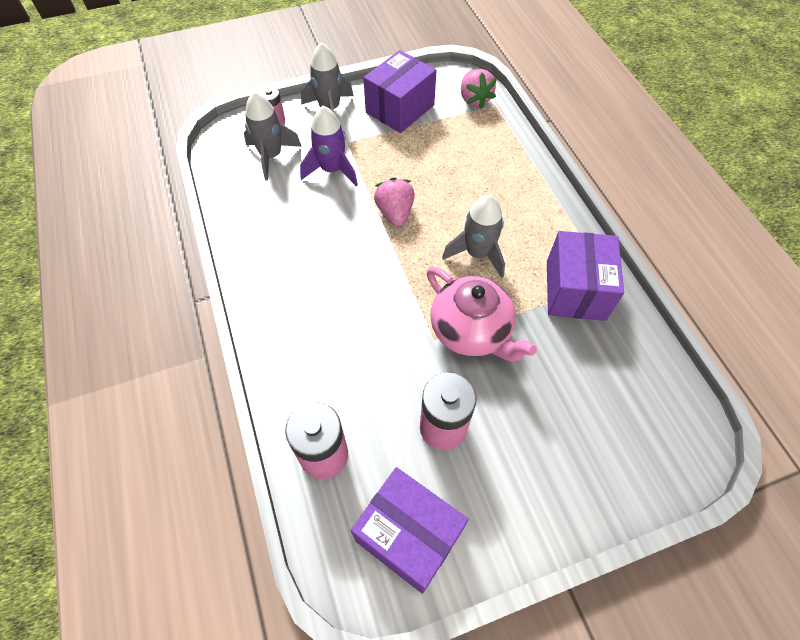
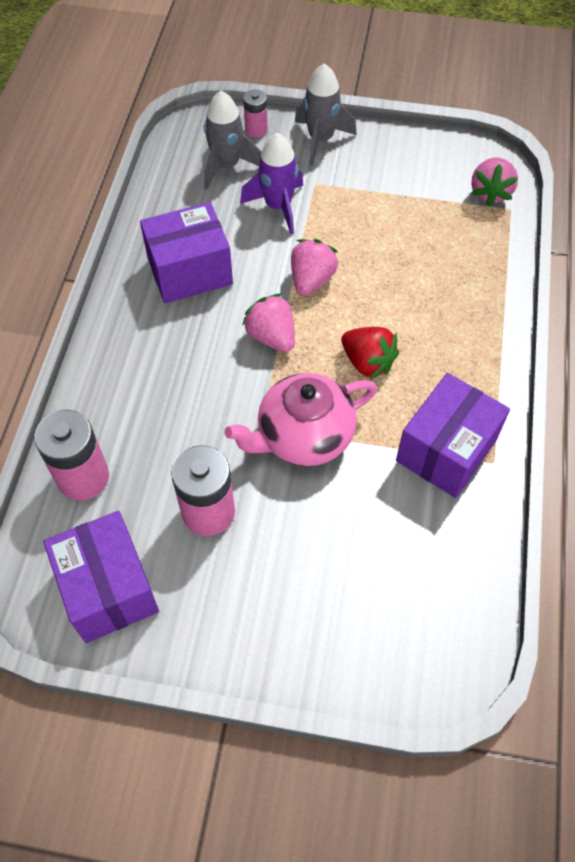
camera: 30 degrees right, 0 degrees up
purple box [363,50,437,133] -> purple box moved to [140,202,233,303]
pink teapot [427,267,537,361] -> pink teapot turned 75 degrees clockwise [224,373,377,466]
grey rocket [442,194,505,278] -> red strawberry [341,327,399,380]
none -> pink strawberry [242,294,295,352]

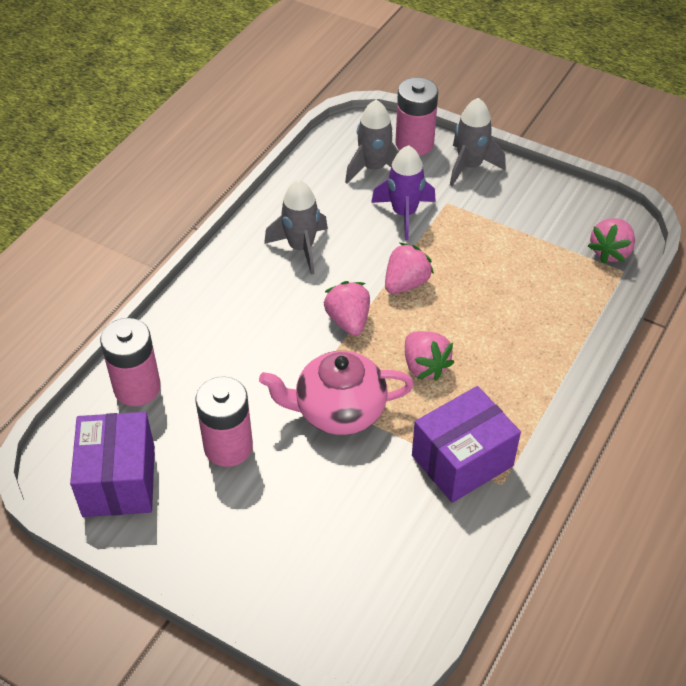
camera: 20 degrees right, 10 degrees down
purple box [140,202,233,303] -> grey rocket [264,180,328,275]
pink battery [243,90,268,137] -> pink battery [395,78,438,156], size x1.79
red strawberry [341,327,399,380] -> pink strawberry [405,331,455,381]

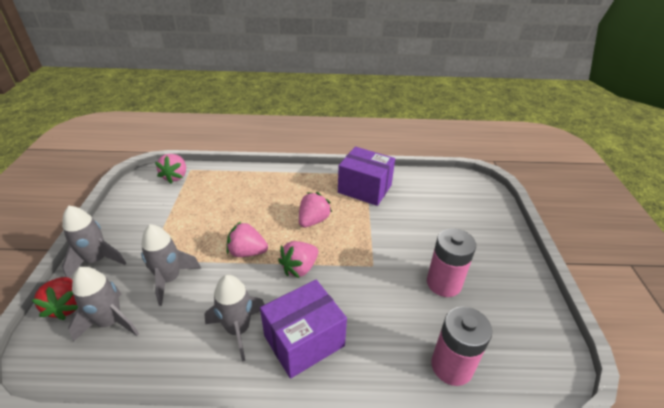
camera: 120 degrees left, 10 degrees down
purple box [70,412,155,517] -> purple box moved to [260,280,347,379]
pink teapot [259,351,414,435] -> none
purple rocket [371,145,436,240] -> grey rocket [141,224,201,306]
pink battery [395,78,438,156] -> red strawberry [32,277,78,320]
pink strawberry [588,218,635,263] -> pink strawberry turned 90 degrees clockwise [155,154,186,183]

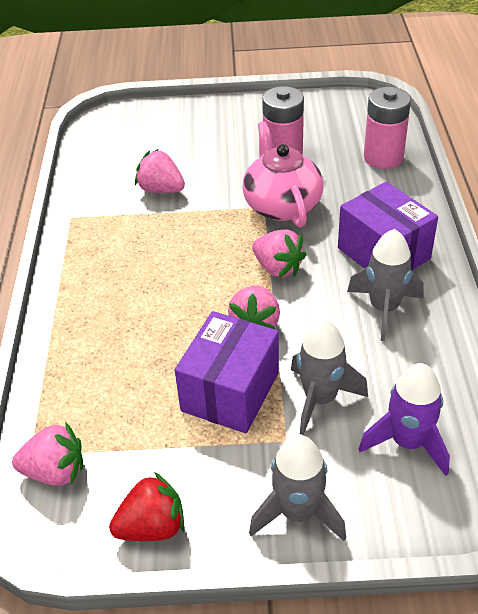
camera: 90 degrees left, 5 degrees up
red strawberry [32,277,78,320] -> red strawberry moved to [109,472,184,541]
grey rocket [68,267,139,342] -> purple rocket [359,363,450,476]
pink strawberry [299,192,332,228] -> pink strawberry moved to [135,149,185,193]
purple box [338,147,395,206] -> purple box moved to [175,311,279,433]
none -> pink teapot [242,121,324,228]

